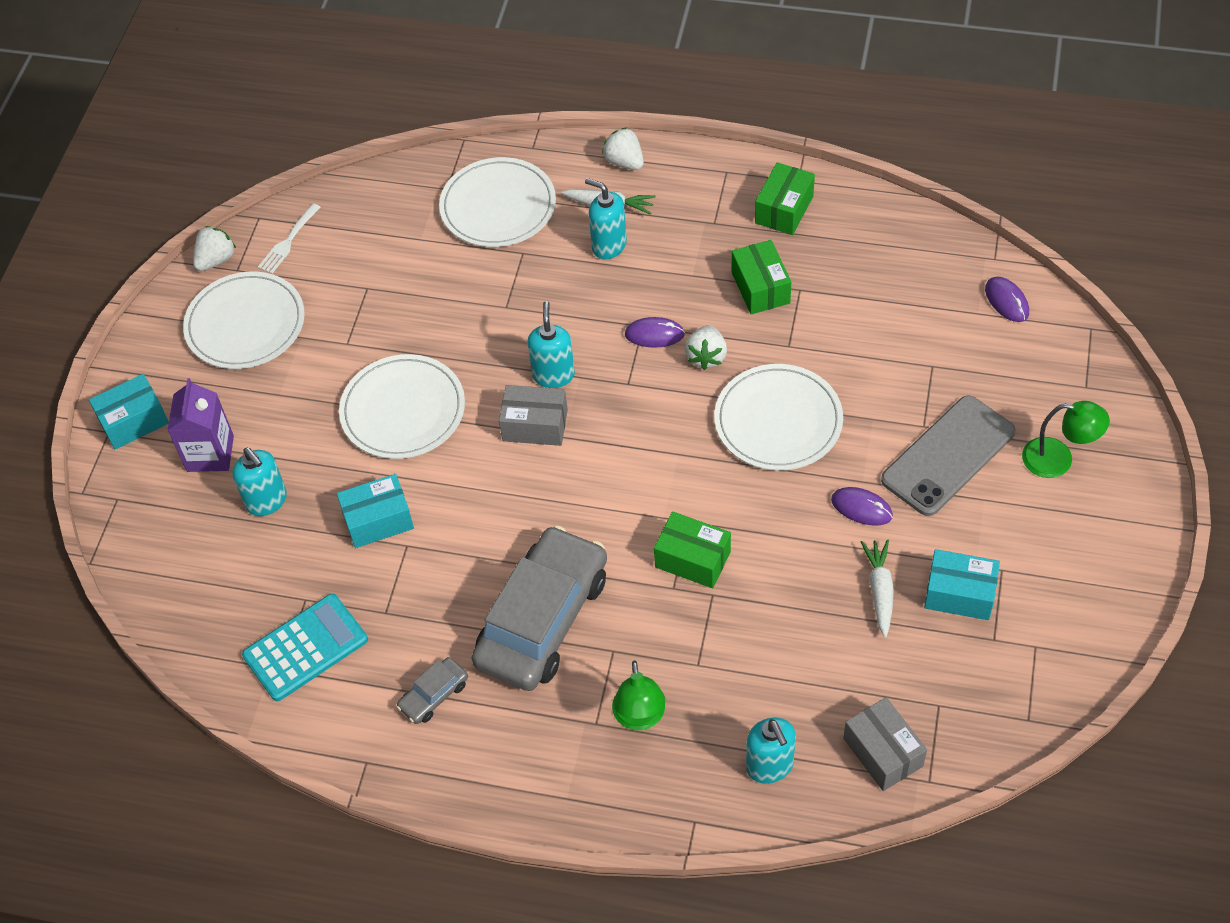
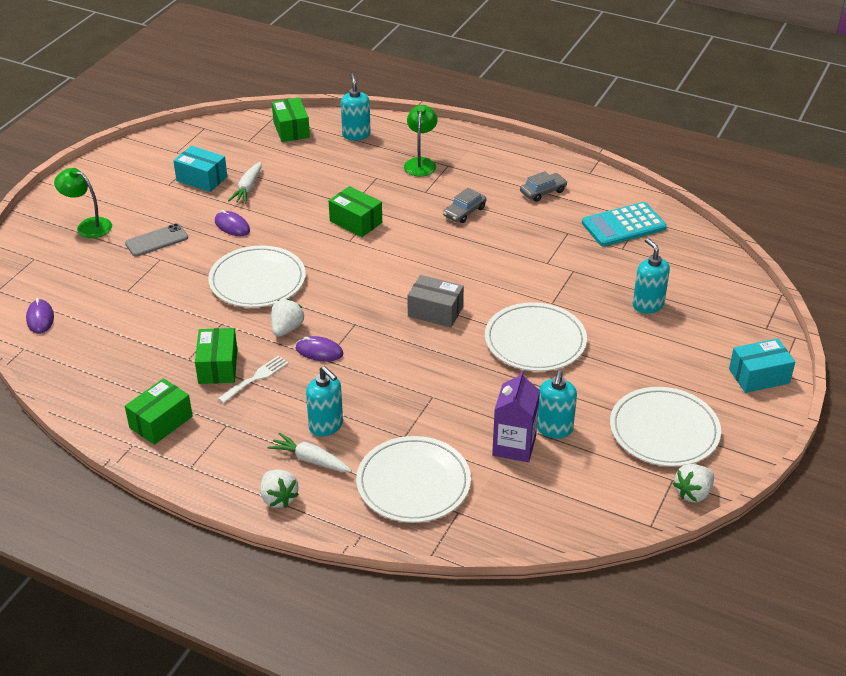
camera: 170 degrees left, 15 degrees down
purple carton [167,378,234,472] -> purple carton moved to [492,370,540,462]
white fork [258,203,321,274] -> white fork moved to [218,355,289,403]
turquoise box [337,474,414,548] -> none
grey car [471,526,607,691] -> grey car [443,188,486,223], size x0.42
turquoise soap dispenser [527,301,575,388] -> turquoise soap dispenser moved to [537,370,577,438]
grey box [843,697,927,791] -> green box [272,97,310,142]
grey phone [881,396,1015,516] -> grey phone [125,223,188,257], size x0.58

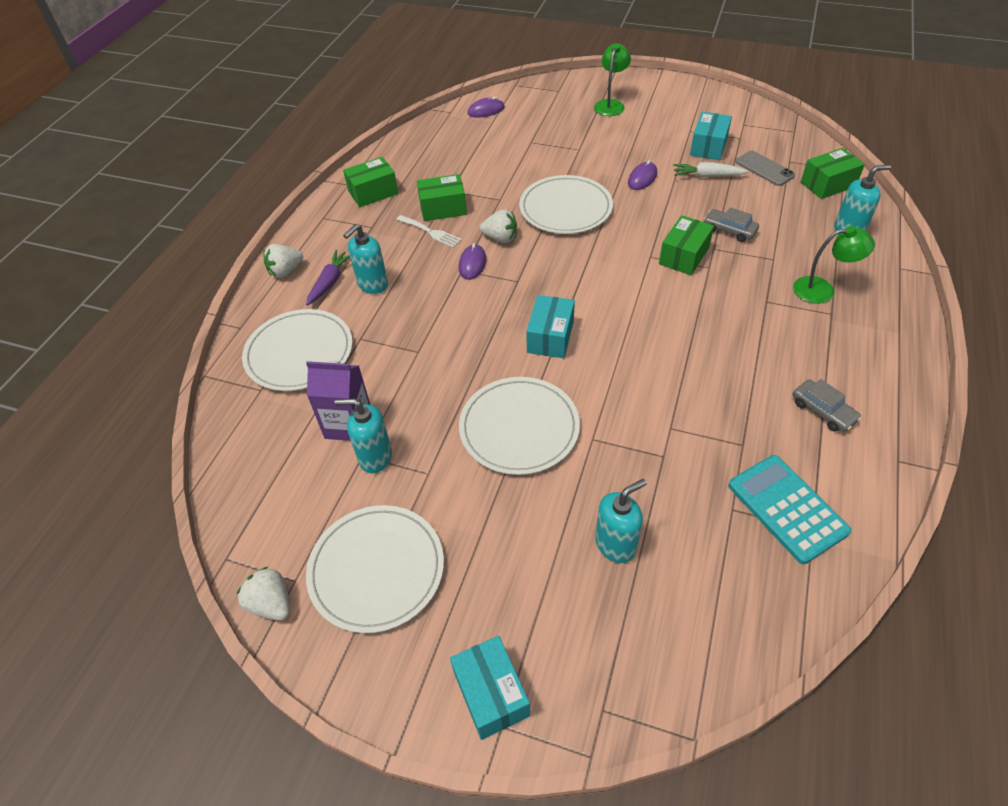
camera: 85 degrees right, 10 degrees up
grey phone [125,223,188,257] -> grey phone moved to [735,151,795,186]
green box [125,378,193,445] -> green box turned 60 degrees counterclockwise [343,157,398,207]
white carrot [267,433,352,472] -> purple carrot [306,250,350,306]
grey box [407,275,464,328] -> turquoise box [526,295,575,358]
grey car [443,188,486,223] -> grey car moved to [704,207,759,242]

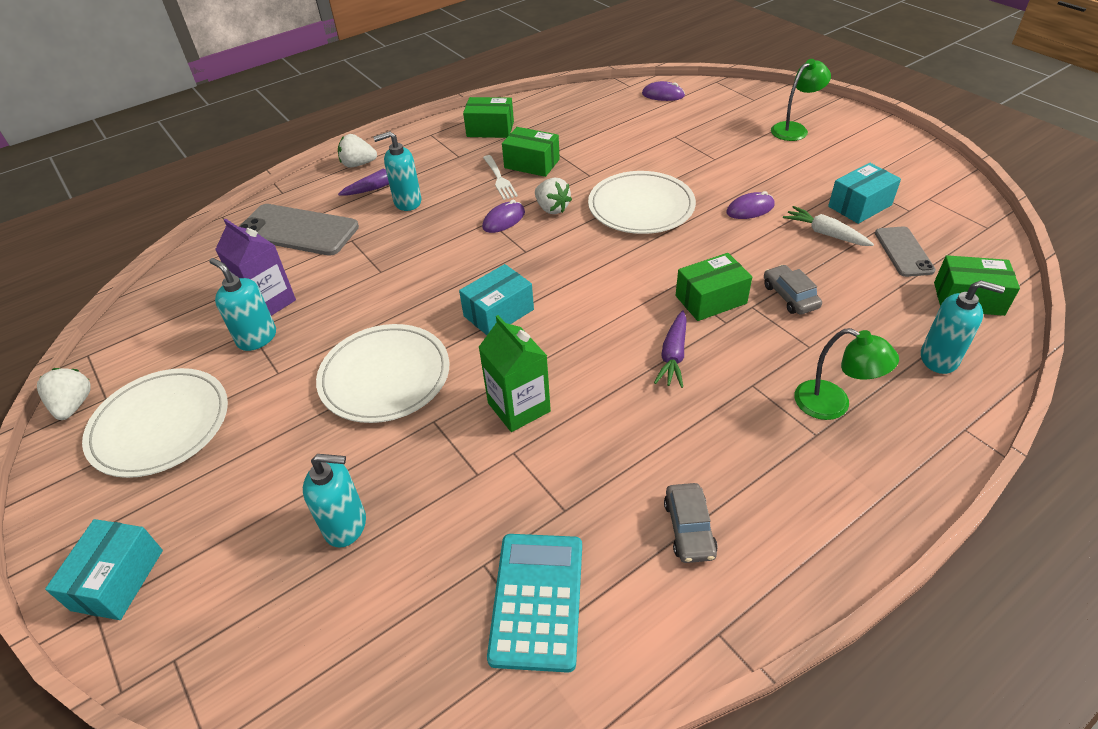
camera: 35 degrees right, 5 degrees down
white plate [242,309,353,391] -> grey phone [239,204,359,256]
none -> green carton [478,315,551,432]
none -> purple carrot [654,310,687,388]

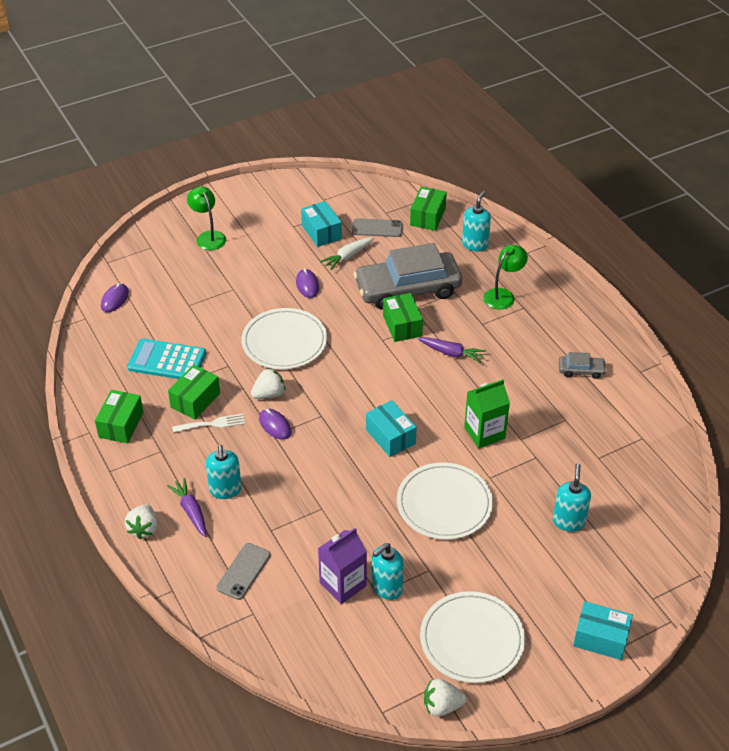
camera: 85 degrees left, 0 degrees up
grey phone [239,204,359,256] -> grey phone [216,543,271,600], size x0.58
turquoise calculator [487,534,582,673] -> turquoise calculator moved to [127,339,206,379]
grey car [764,265,822,315] -> grey car [353,243,462,310], size x2.37

